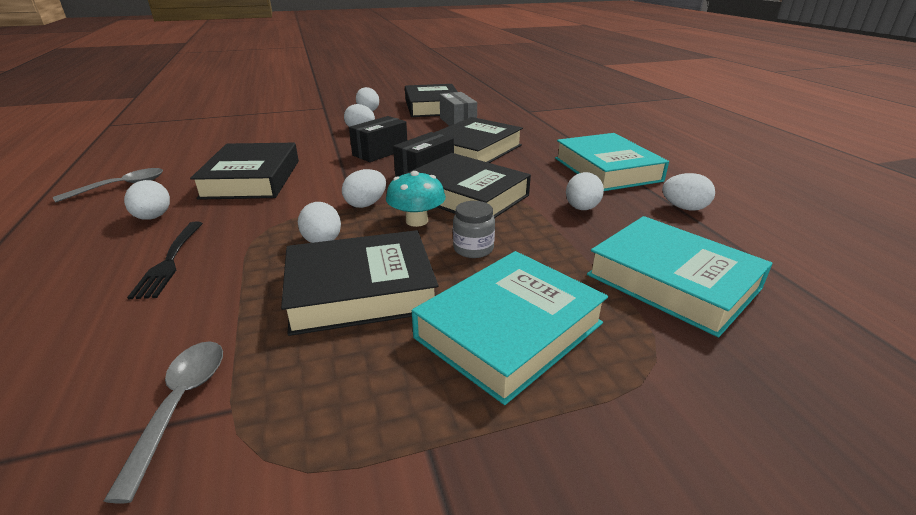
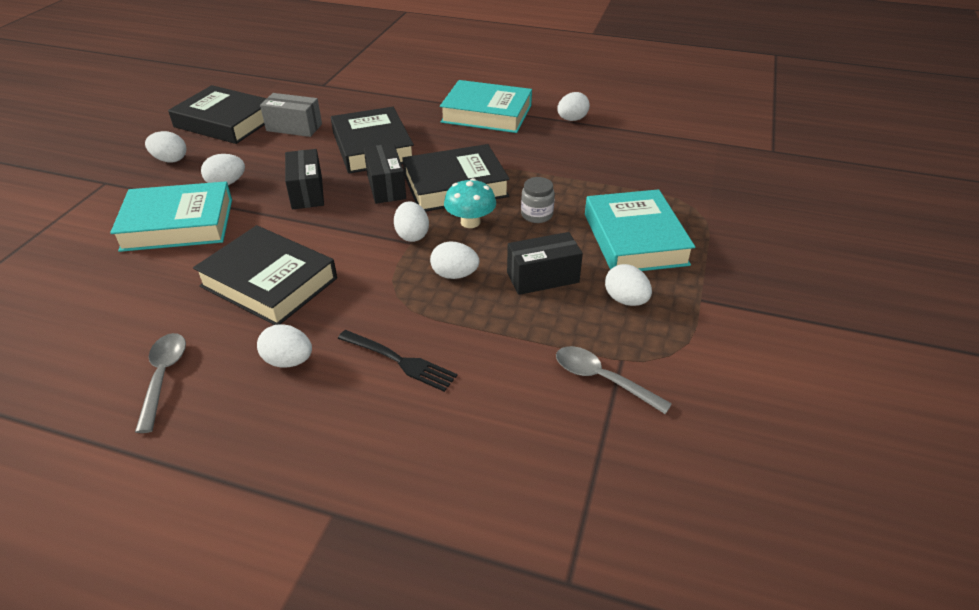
camera: 55 degrees left, 10 degrees up
black book [281,230,439,336] -> black box [507,232,583,295]
white egg [566,172,604,210] -> white egg moved to [605,264,652,306]
turquoise book [587,216,773,337] -> turquoise book moved to [110,181,232,252]

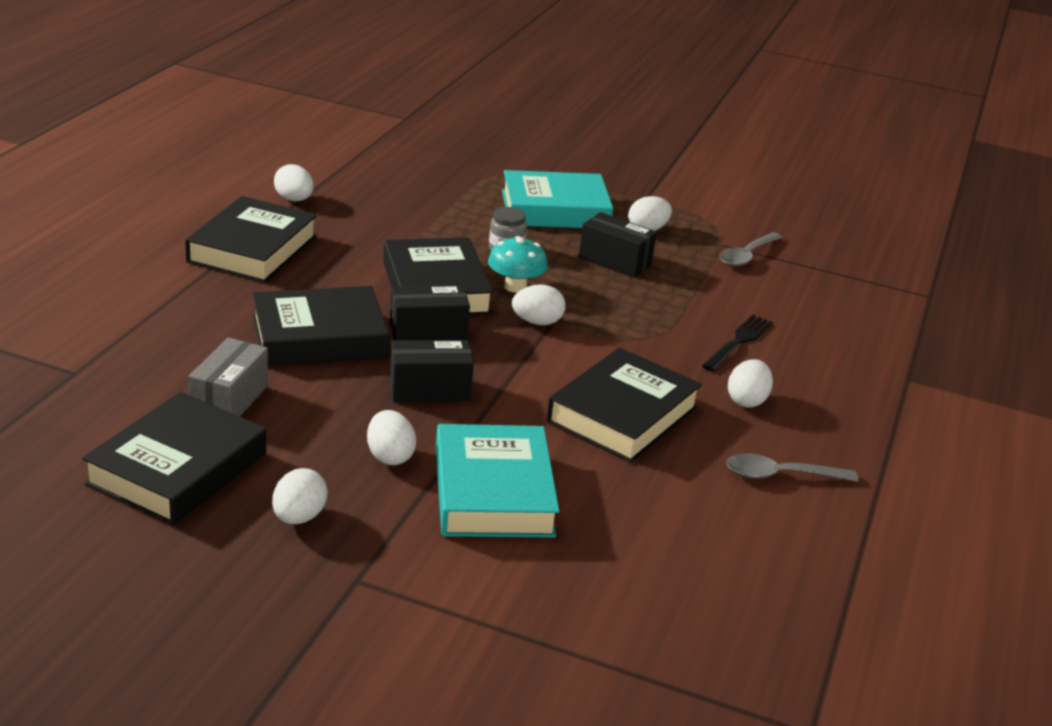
camera: 90 degrees left, 10 degrees down
white egg [430,241,479,279] -> none
turquoise book [440,80,532,133] -> black book [185,196,317,283]
black box [507,232,583,295] -> black box turned 45 degrees counterclockwise [579,212,657,278]

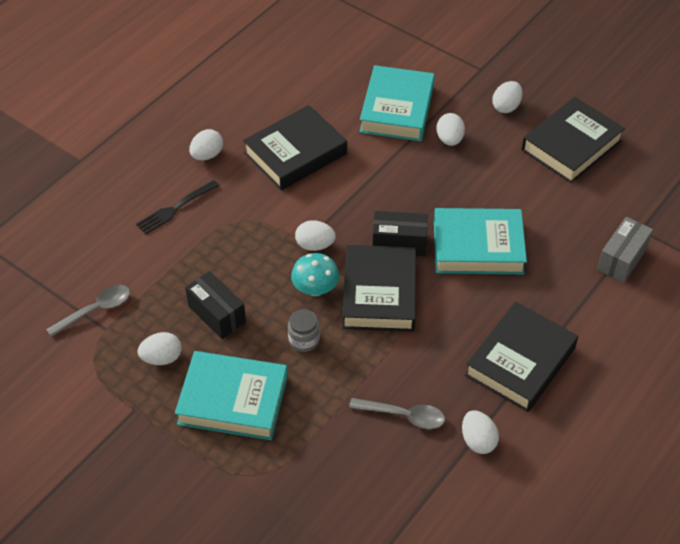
camera: 160 degrees left, 20 degrees up
grey box [188,337,268,416] -> grey box moved to [597,217,653,283]
black book [252,286,389,366] -> turquoise book [434,208,527,274]
black box [390,340,474,402] -> none
grey spoon [726,453,858,482] -> grey spoon moved to [349,398,445,429]

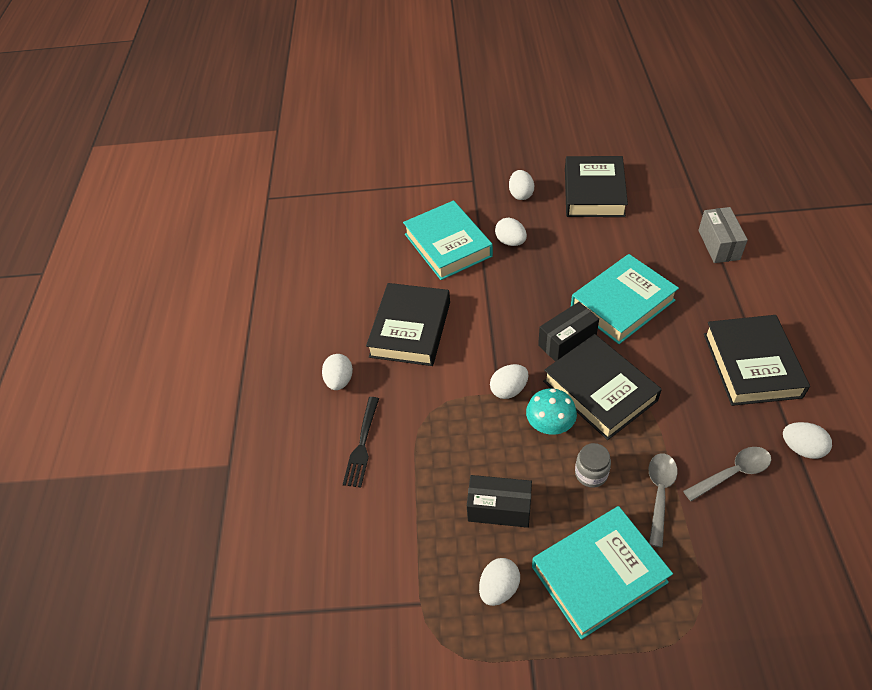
camera: 35 degrees left, 0 degrees up
grey spoon [46,285,130,337] -> grey spoon moved to [649,453,678,548]

